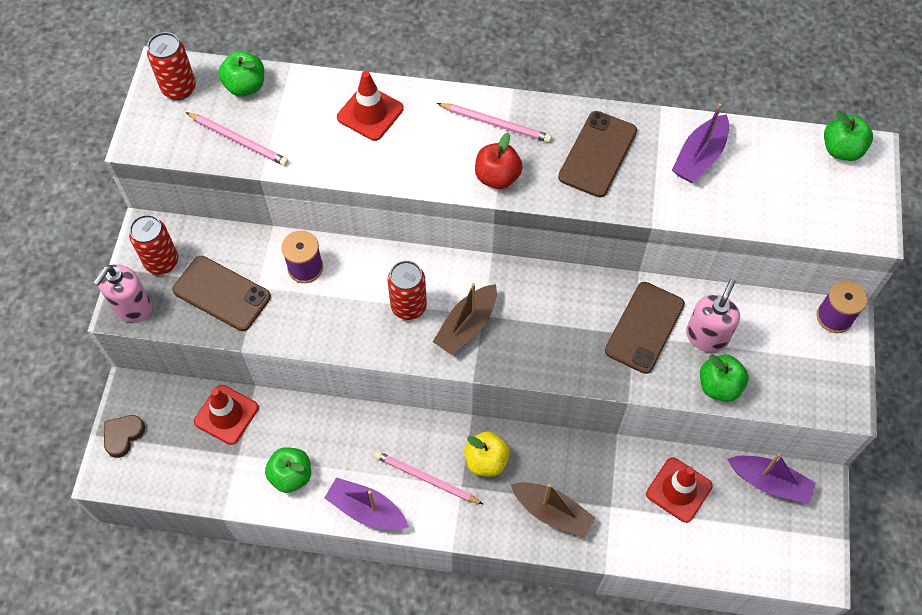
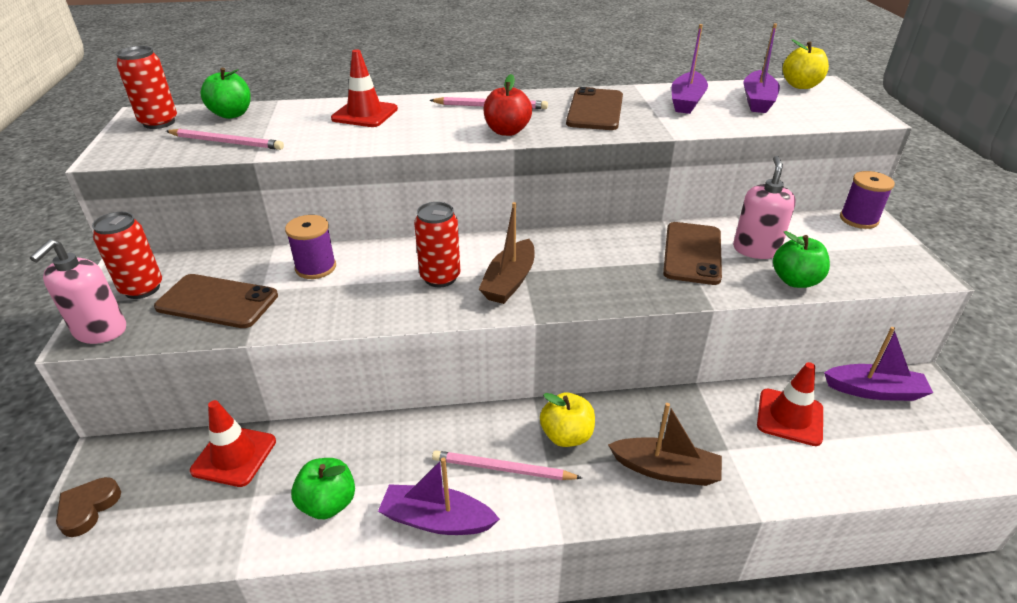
camera: 15 degrees left, 25 degrees down
green apple [824,111,873,161] -> yellow apple [783,39,829,89]
none -> purple boat [743,23,780,113]

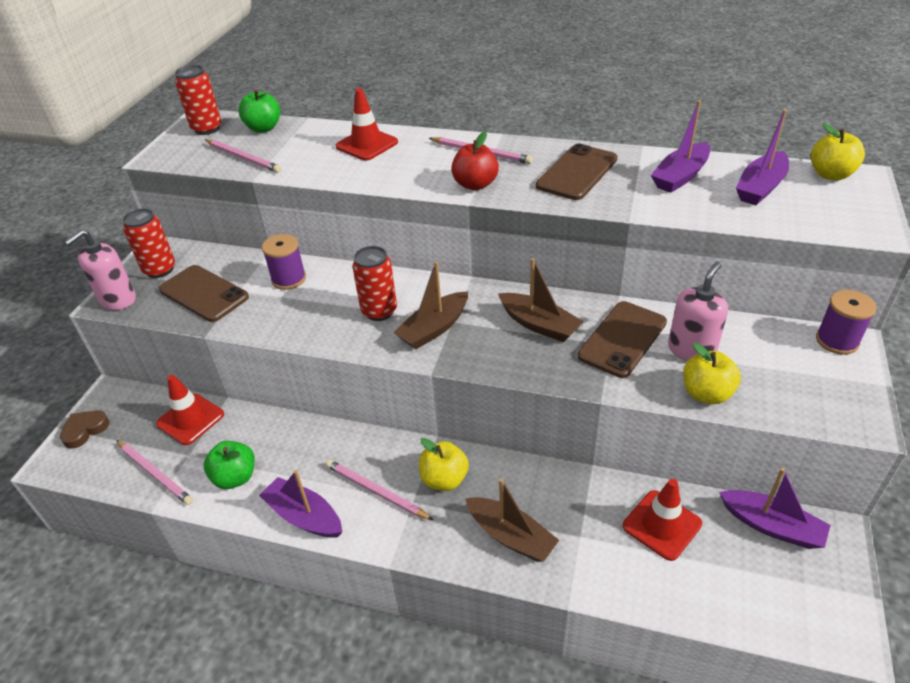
camera: 25 degrees right, 5 degrees up
green apple [773,231,830,288] -> yellow apple [683,343,741,404]
none -> pink pencil [116,440,193,505]
none -> brown boat [498,258,584,342]

